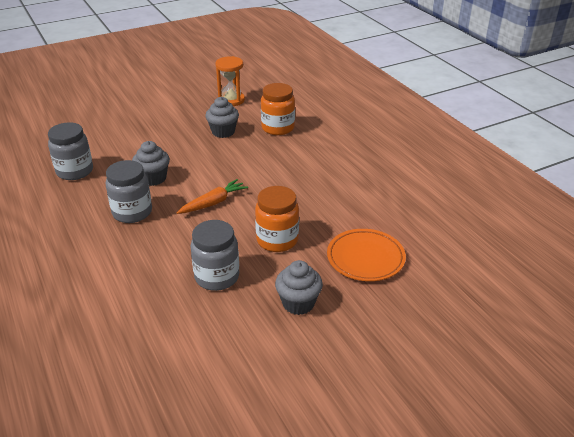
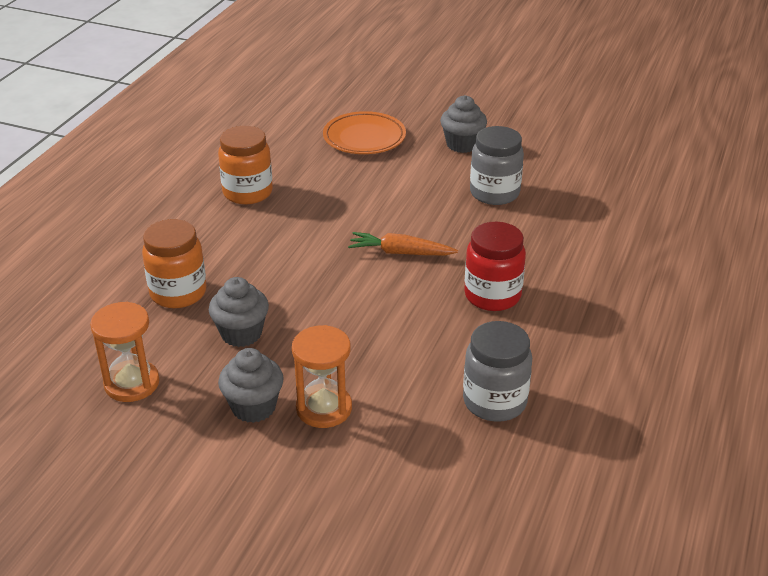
camera: 130 degrees left, 0 degrees up
grey jar [106,160,152,223] -> red jar [464,222,526,311]
grey cupcake [132,141,170,186] -> grey cupcake moved to [218,348,284,423]
orange jar [255,186,299,252] -> orange jar moved to [218,126,273,205]
none -> orange hourglass [292,325,352,428]

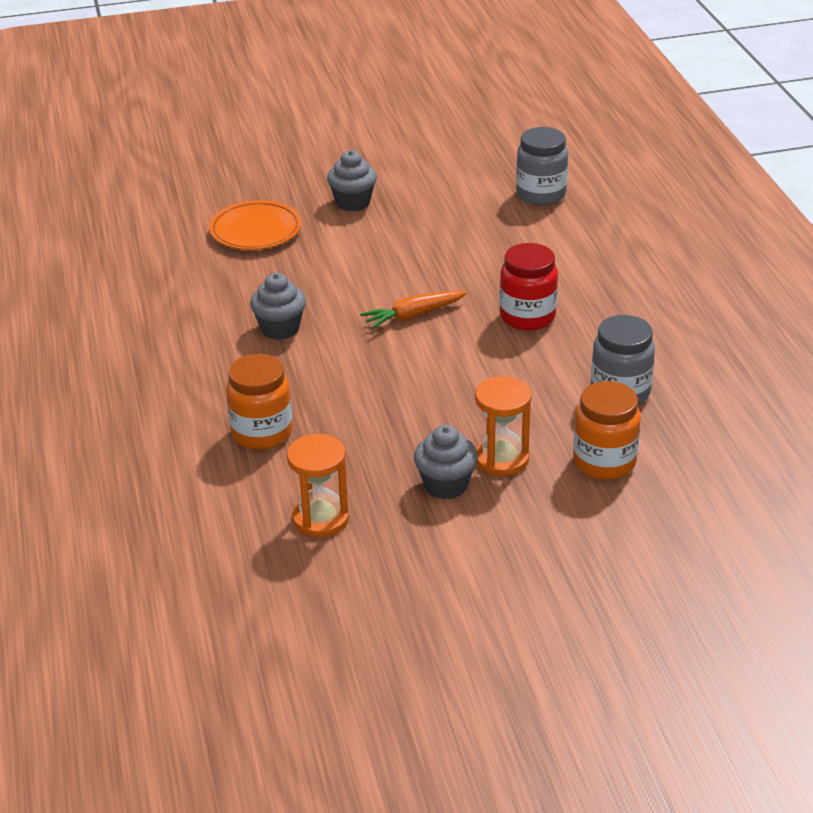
camera: 35 degrees left, 0 degrees up
grey cupcake [209,277,269,347] -> grey cupcake moved to [250,273,306,340]
orange jar [218,126,273,205] -> orange jar moved to [573,381,641,480]
grey jar [470,126,524,205] -> grey jar moved to [516,127,568,205]

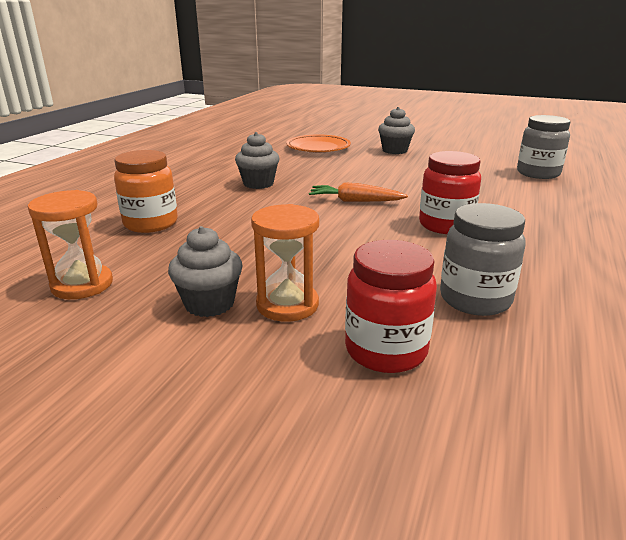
camera: 35 degrees right, 10 degrees down
orange jar [573,381,641,480] -> red jar [345,240,437,373]

